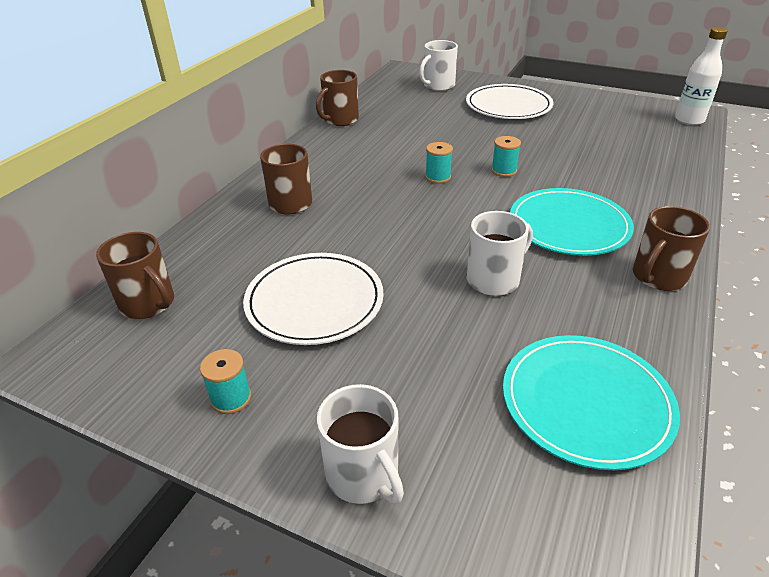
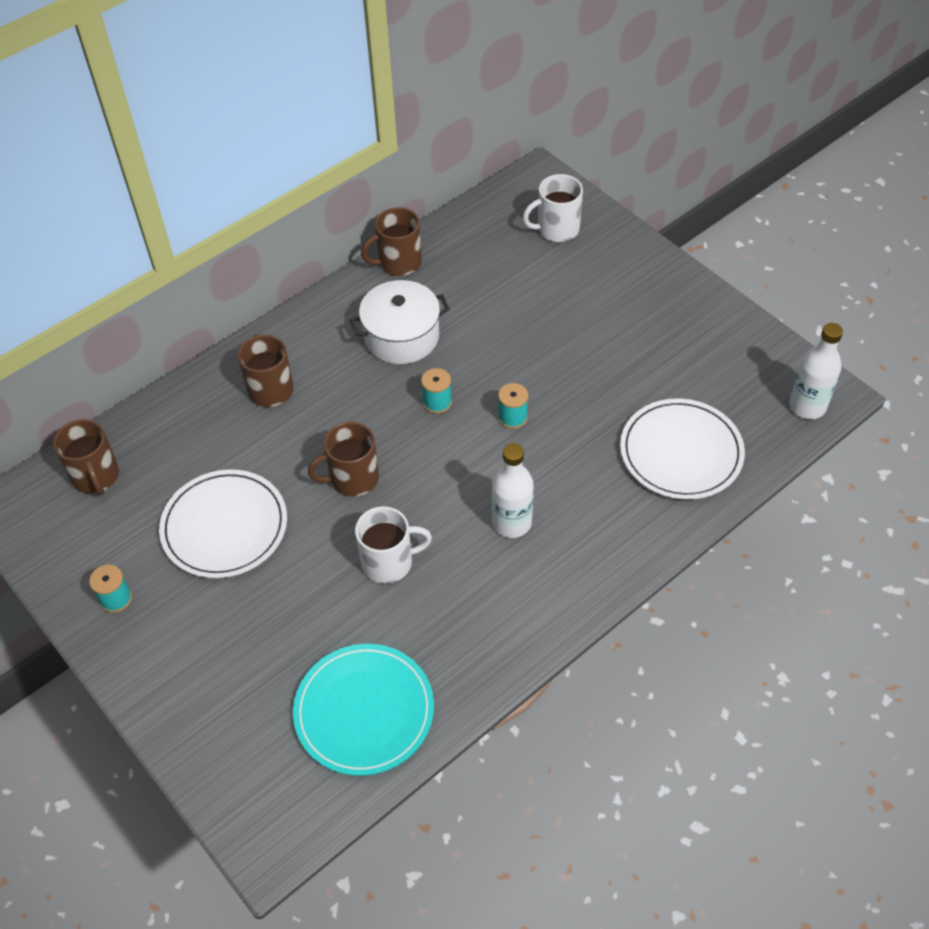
camera: 25 degrees right, 15 degrees up
white mug [317,384,404,504] -> none
white plate [466,84,553,119] -> white plate moved to [620,399,745,500]
turquoise plate [510,188,634,256] -> white bottle [492,443,534,538]
brown mug [633,206,710,291] -> brown mug moved to [308,422,379,497]
none -> white pot [350,280,450,364]

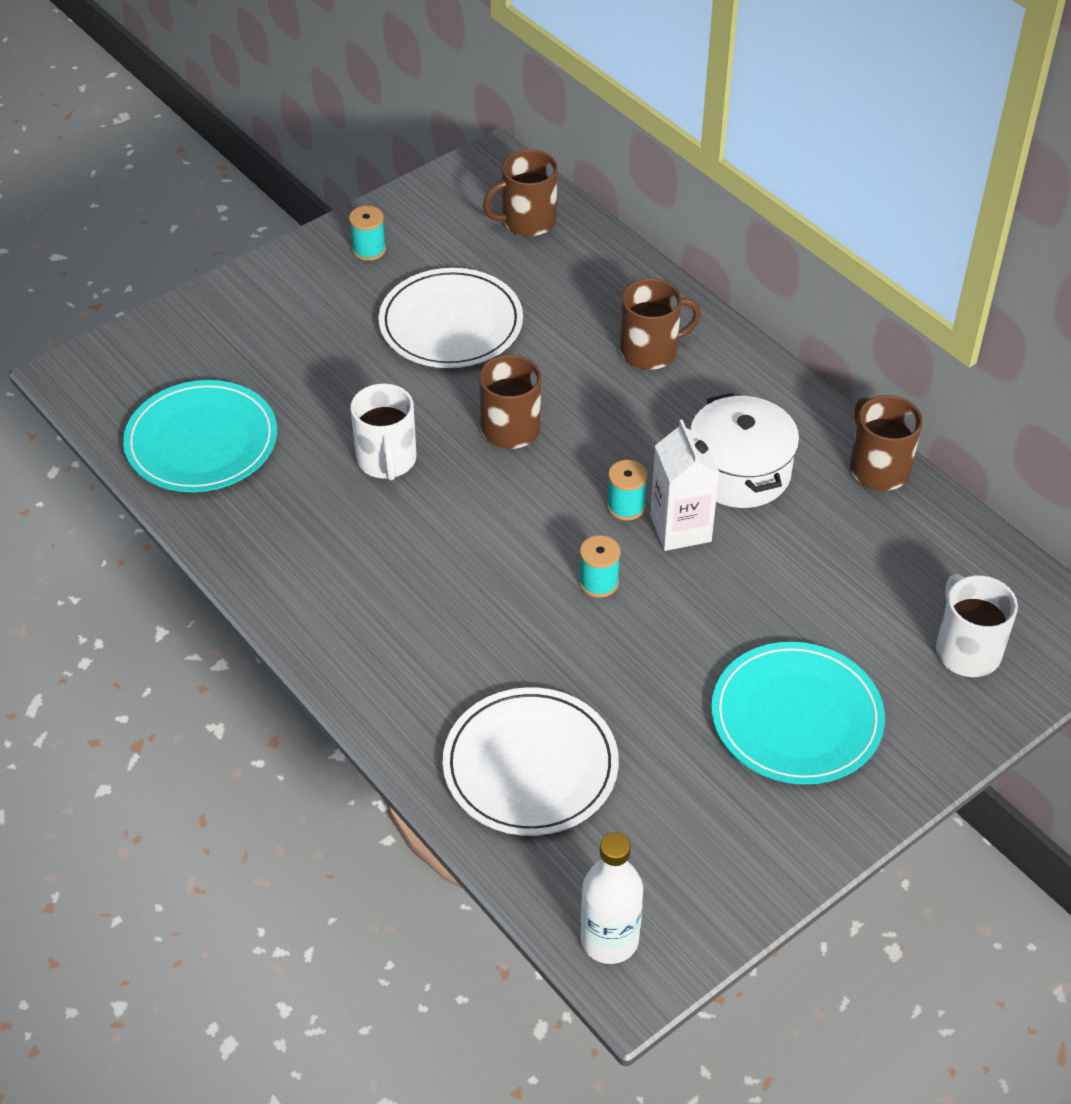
camera: 90 degrees right, 5 degrees down
white bottle [492,443,534,538] -> none
none -> white carton [650,420,719,551]
none -> turquoise plate [711,642,885,784]

